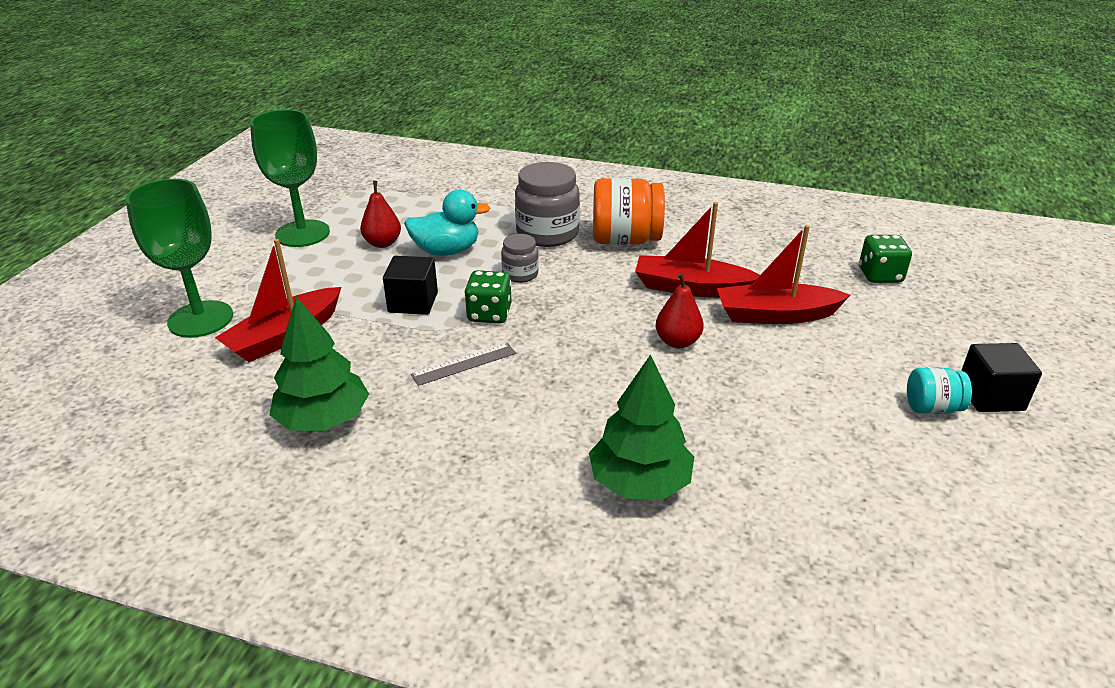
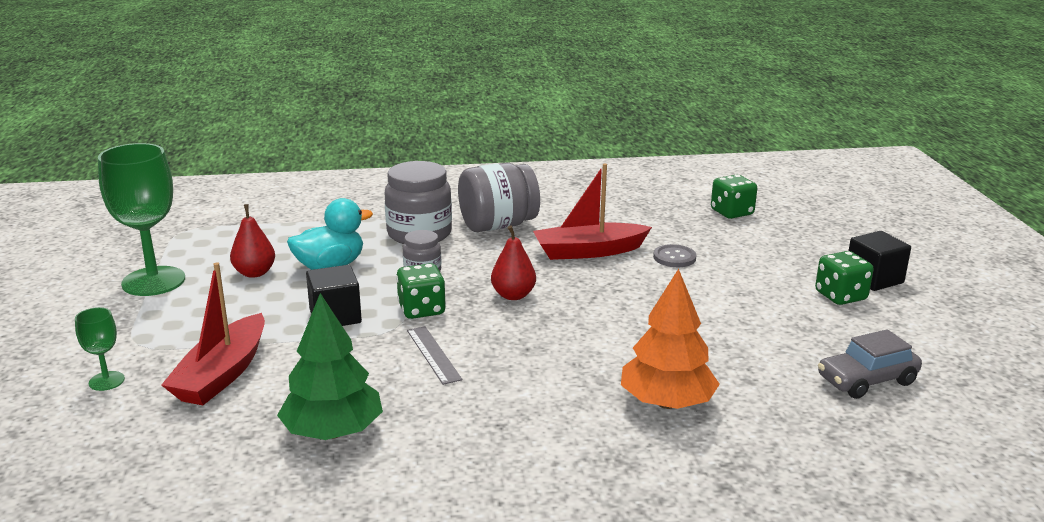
camera: 25 degrees left, 10 degrees down
green goblet [125,179,233,338] -> green goblet [75,307,125,391], size x0.47
grey ruler [411,343,516,386] -> grey ruler turned 60 degrees counterclockwise [407,326,462,385]
green tree [589,354,694,500] -> orange tree [621,269,720,409]
orange jar [593,178,665,245] -> grey jar [458,162,540,232]
red pear [656,273,704,348] -> red pear moved to [491,225,536,300]
red boat [717,225,850,324] -> grey button [653,244,696,267]
turquoise jar [907,367,972,414] -> green dice [815,251,874,305]
none -> grey car [818,329,922,399]

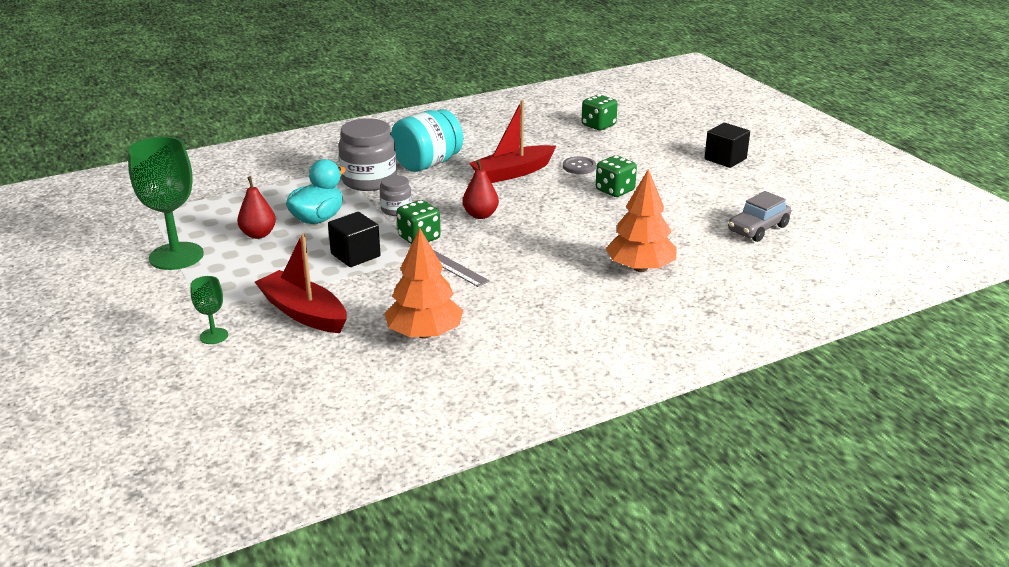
camera: 20 degrees left, 5 degrees up
red boat [161,262,265,405] -> red boat turned 135 degrees clockwise [255,233,347,333]
green tree [277,293,383,440] -> orange tree [384,228,463,339]
grey jar [458,162,540,232] -> turquoise jar [391,109,463,172]
green dice [815,251,874,305] -> green dice moved to [596,155,637,197]

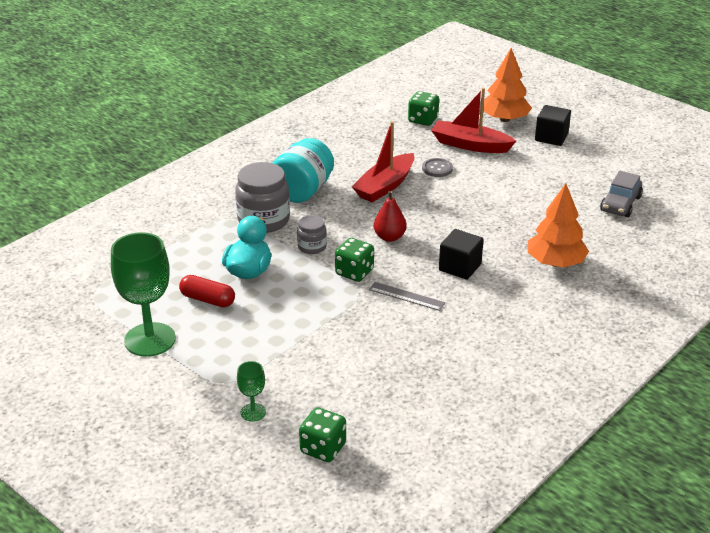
camera: 20 degrees left, 5 degrees up
red pear [237,176,276,239] -> red capsule [179,275,235,307]
red boat [255,233,347,333] -> red boat moved to [431,88,516,153]
black cube [328,212,381,267] -> black cube moved to [439,229,484,280]
orange tree [384,228,463,339] -> orange tree moved to [483,48,532,122]
green dice [596,155,637,197] -> green dice moved to [299,407,346,462]

